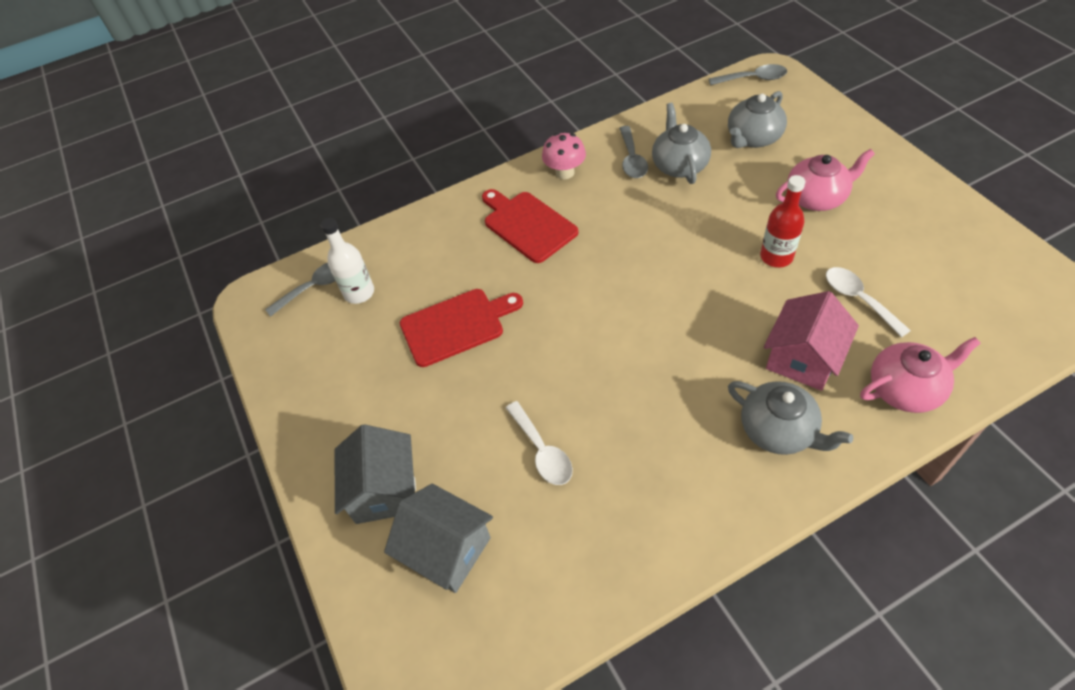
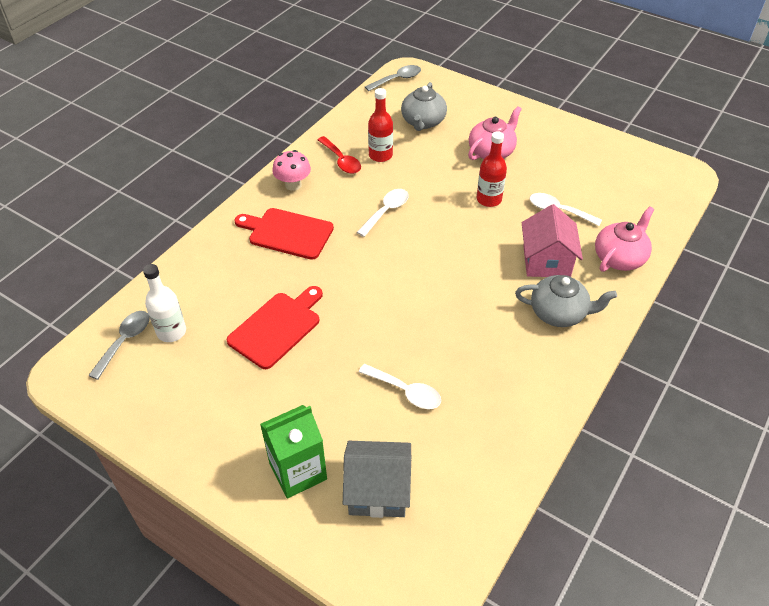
camera: 35 degrees left, 5 degrees down
grey house [335,424,416,524] -> green carton [260,405,327,499]
grey spoon [619,126,648,178] -> red spoon [317,136,361,174]
grey teapot [652,103,711,184] -> red bottle [368,88,393,162]
none -> white spoon [357,189,409,237]

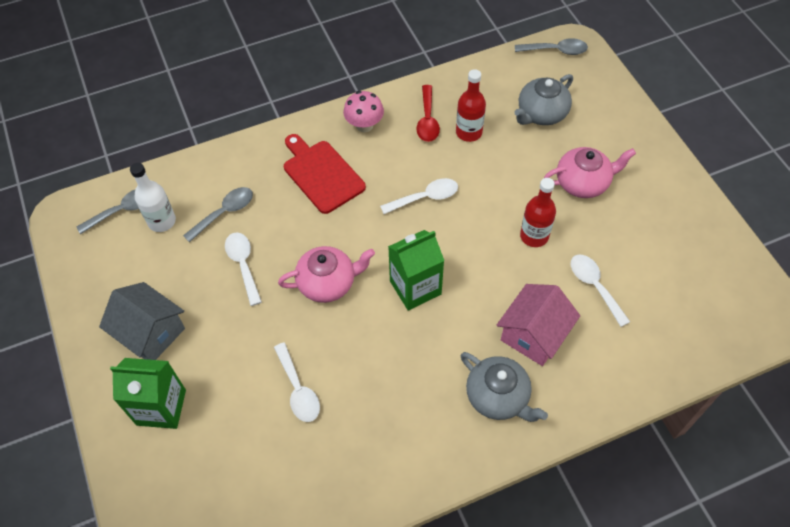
camera: 35 degrees right, 10 degrees up
red cutting board [226,286,323,369] -> white spoon [225,232,262,306]
grey house [343,441,411,518] -> grey house moved to [99,282,185,360]
pink teapot [595,206,654,272] -> pink teapot moved to [278,246,375,303]
none -> grey spoon [183,187,253,242]
none -> green carton [388,230,444,311]

